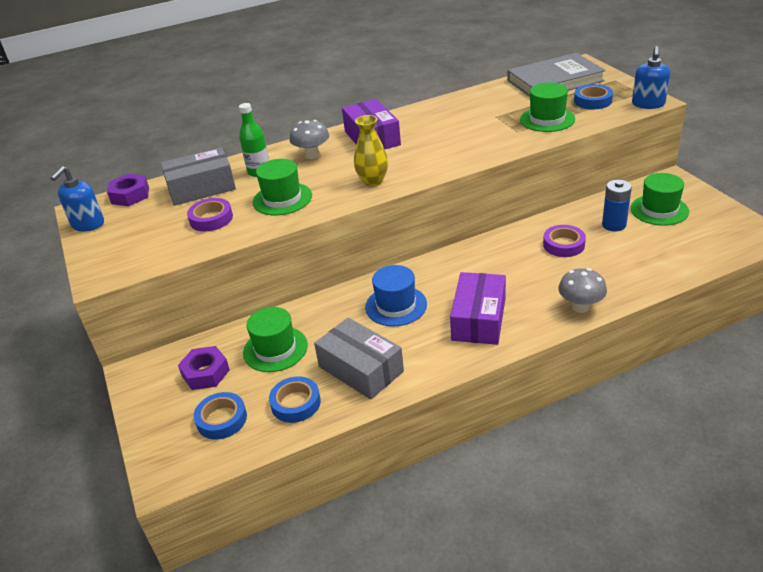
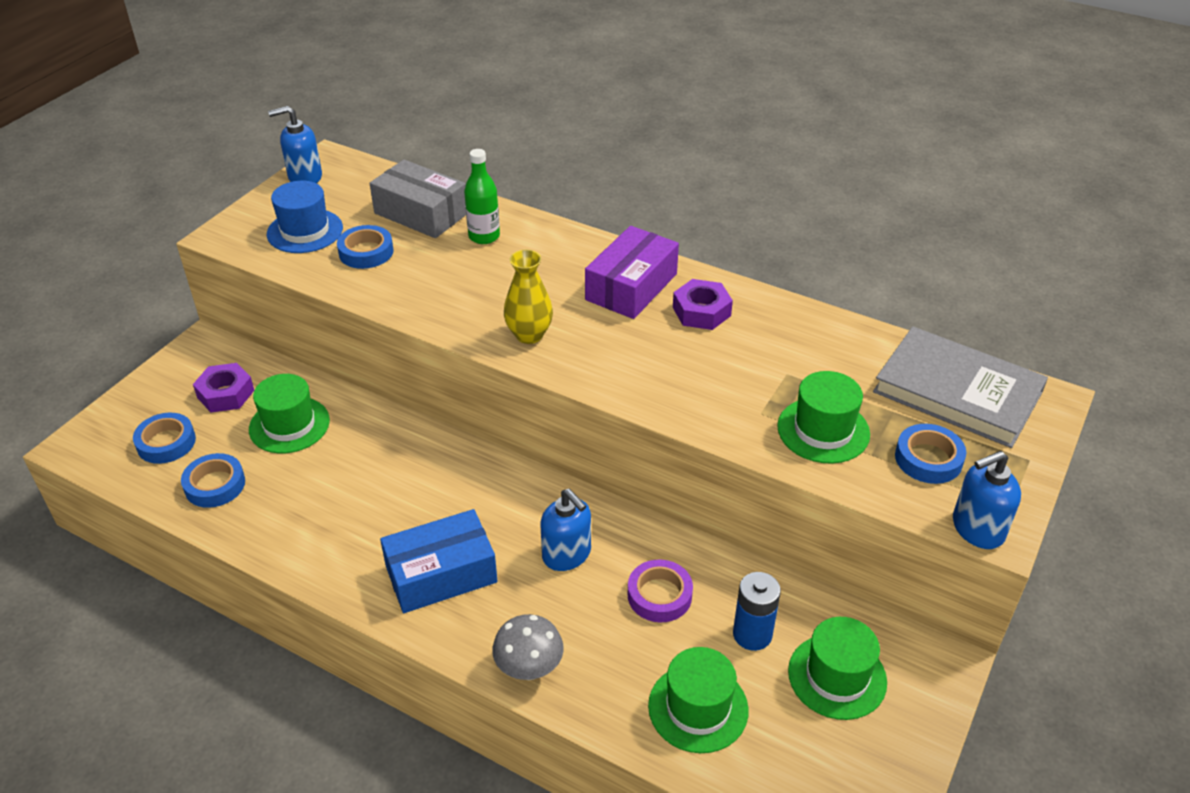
camera: 50 degrees right, 5 degrees up
purple nut [107,174,149,206] -> purple nut moved to [673,279,733,330]
purple tape [187,198,233,231] -> blue tape [337,225,393,269]
green hat [252,159,312,215] -> green hat moved to [648,647,749,753]
grey mushroom [289,120,329,159] -> none
grey box [314,317,404,399] -> none
blue hat [365,265,427,326] -> blue hat moved to [267,181,343,253]
purple box [450,272,506,345] -> blue box [380,509,498,613]
none -> blue soap dispenser [540,489,591,571]

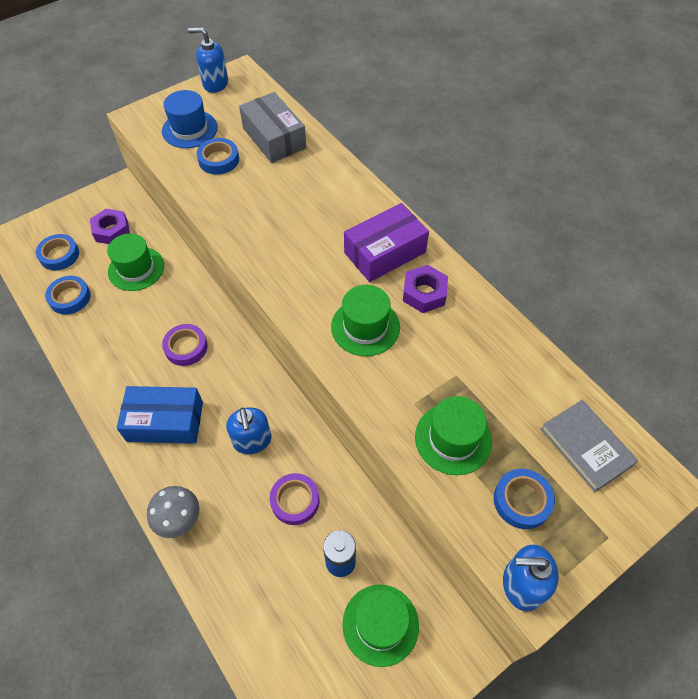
camera: 25 degrees right, 15 degrees up
green bottle [464,149,500,244] -> none
yellow vase [504,250,553,344] -> none
green hat [648,647,749,753] -> green hat moved to [331,285,400,356]
grey book [873,327,1048,448] -> grey book [541,400,638,492], size x0.64
none -> purple tape [162,324,208,366]

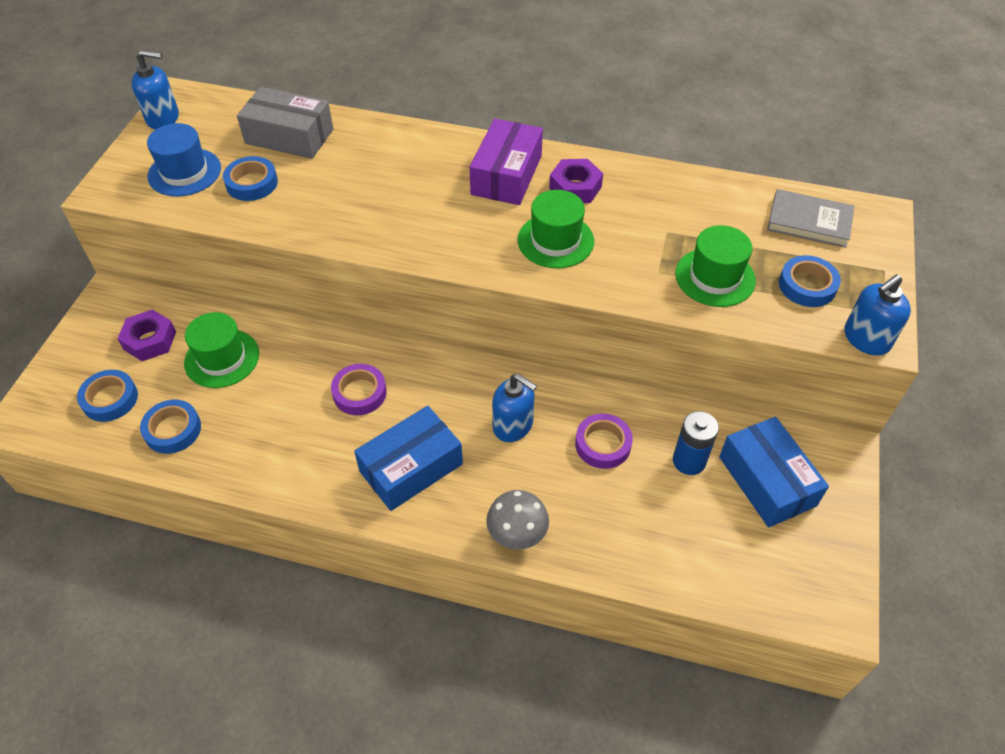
camera: 40 degrees left, 5 degrees down
blue soap dispenser [188,27,228,93] -> blue soap dispenser turned 150 degrees counterclockwise [132,50,179,130]
green hat [342,585,419,667] -> blue box [719,417,829,527]

